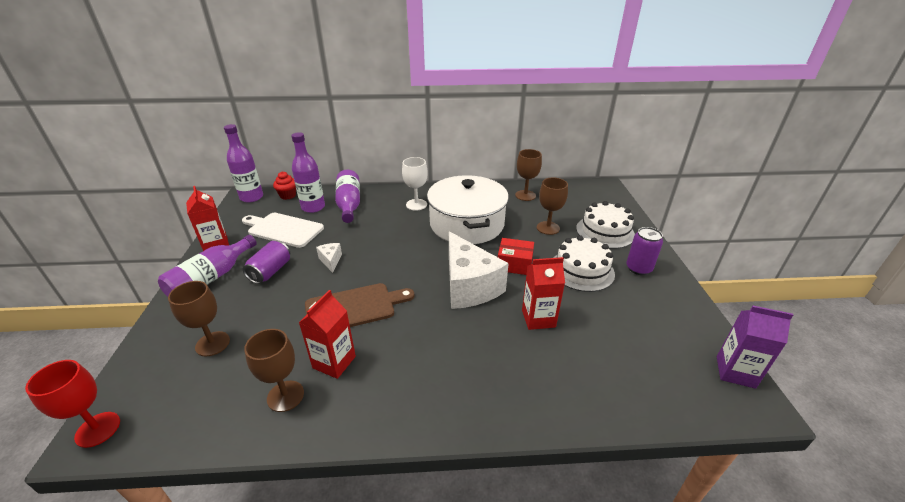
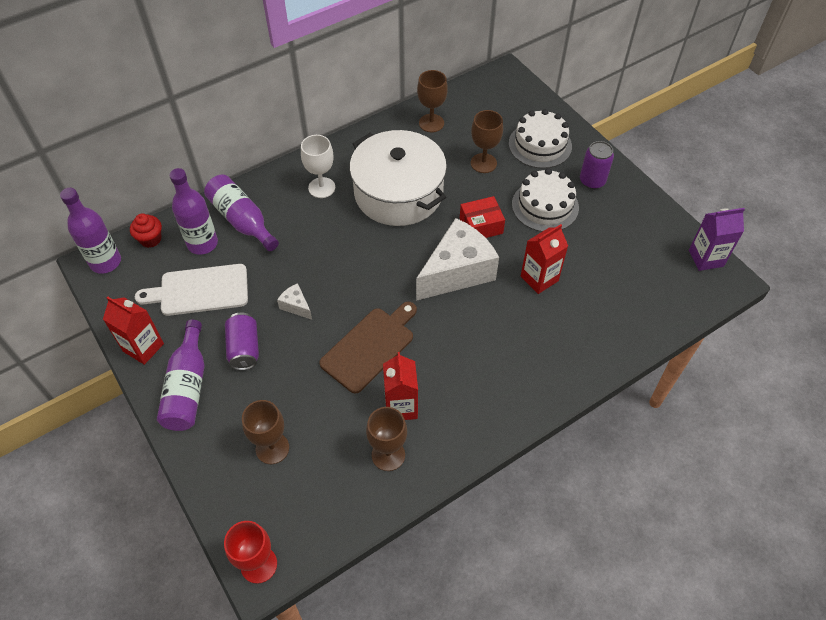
camera: 30 degrees left, 20 degrees up
white cheese [449,231,509,309] -> white cheese turned 75 degrees counterclockwise [416,218,499,301]

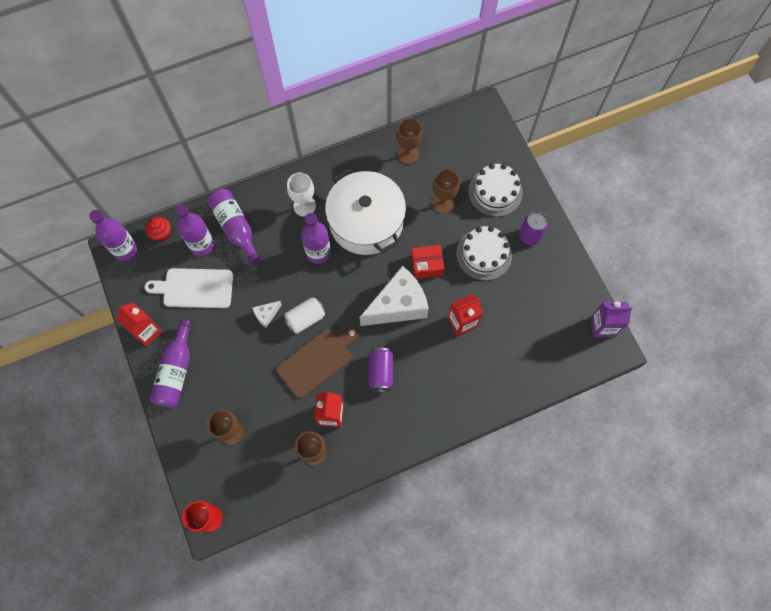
camera: 10 degrees right, 15 degrees up
purple can [225,313,259,370] -> purple can moved to [368,348,393,392]
white cheese [277,283,312,320] -> white cheese turned 90 degrees counterclockwise [252,301,282,328]
none -> white can [283,297,327,334]
none -> purple bottle [301,213,331,264]

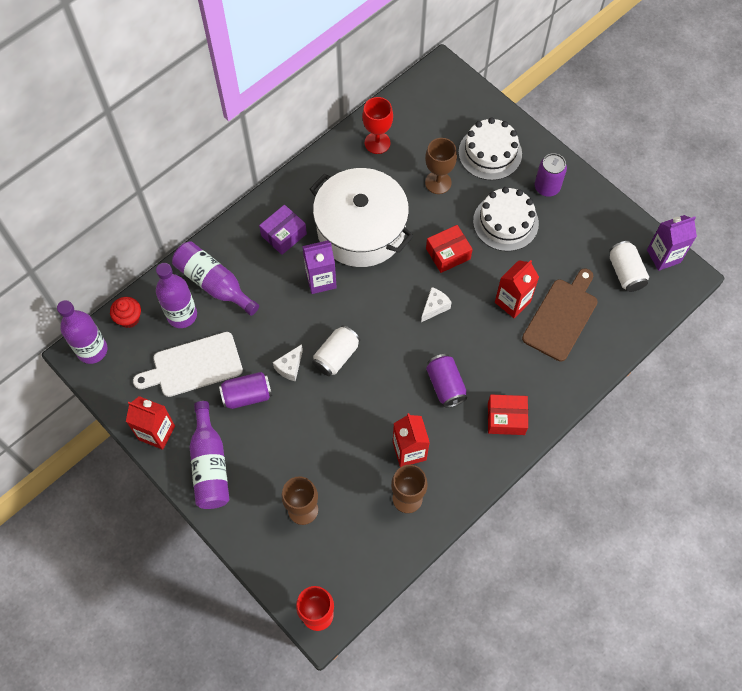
camera: 20 degrees left, 5 degrees down
brown cutting board [276,327,359,398] -> brown cutting board moved to [522,269,598,362]
white goblet [287,172,316,217] -> purple box [259,205,307,255]
purple bottle [301,213,331,264] -> purple carton [302,240,337,294]
white cheese [360,266,429,326] -> white cheese [421,287,452,322], size x0.42
brown goblet [396,118,422,164] -> red goblet [362,97,393,154]
none -> purple can [219,372,272,409]
none -> red box [488,394,528,435]
none -> white can [609,241,649,292]

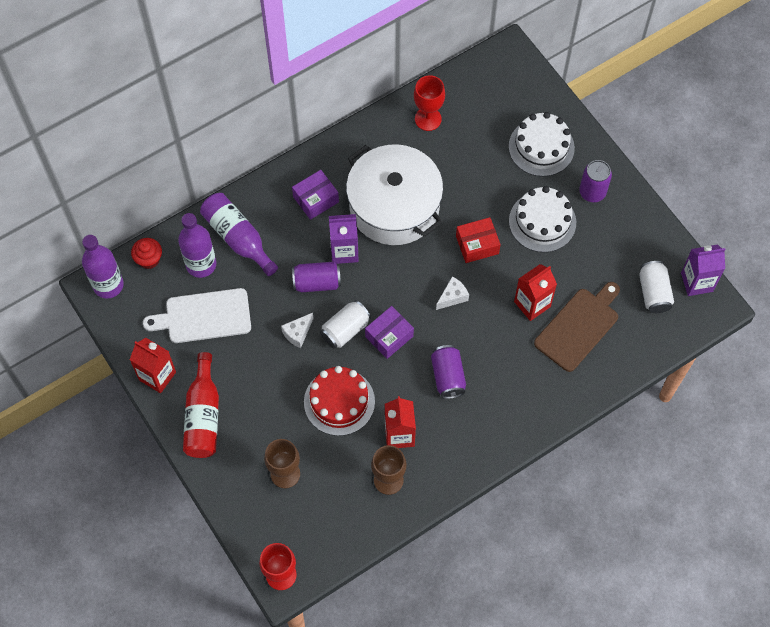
camera: 10 degrees right, 0 degrees up
purple bottle [190,401,230,509] -> red bottle [183,352,219,458]
purple can [219,372,272,409] -> purple can moved to [292,262,341,292]
brown goblet [425,138,457,194] -> none
red box [488,394,528,435] -> none
none -> red cake [304,366,375,436]
none -> purple box [365,306,414,359]

